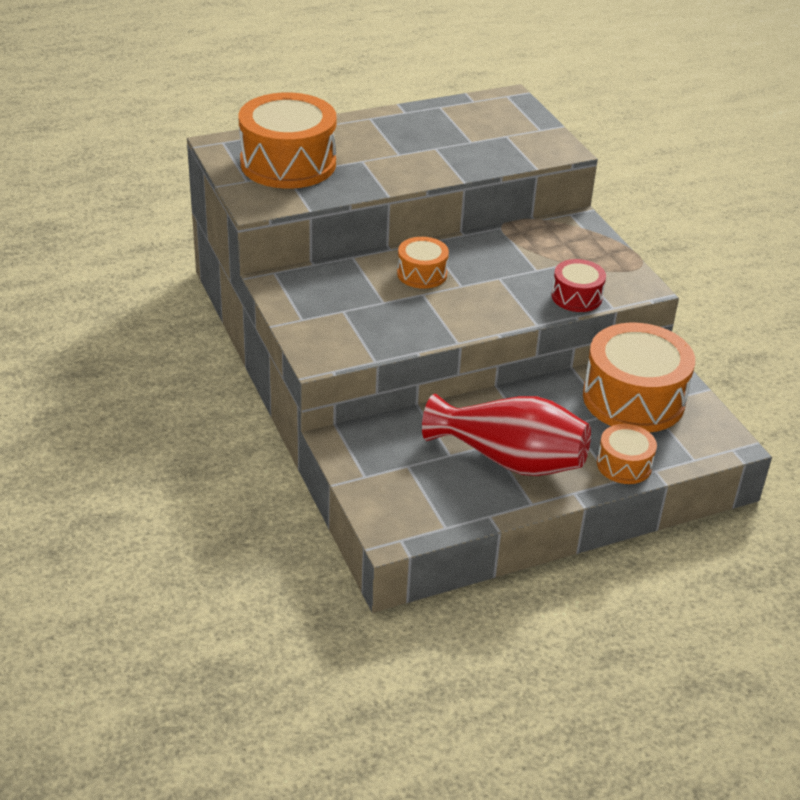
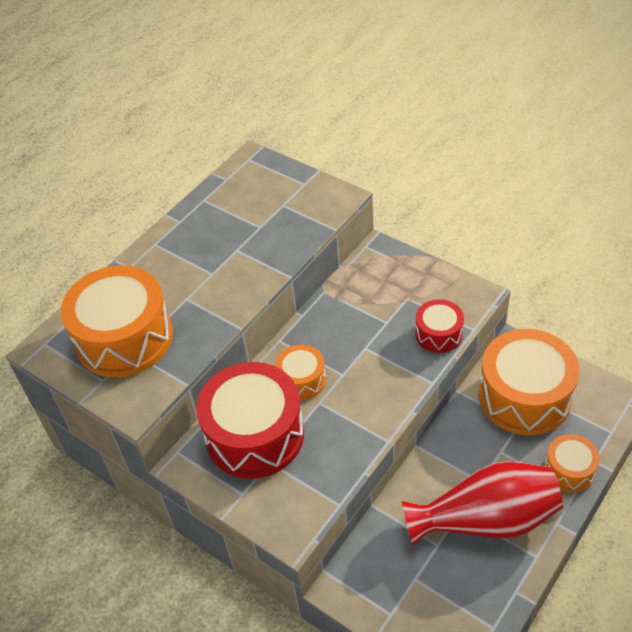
camera: 25 degrees left, 10 degrees up
none -> red drum [196,362,304,479]

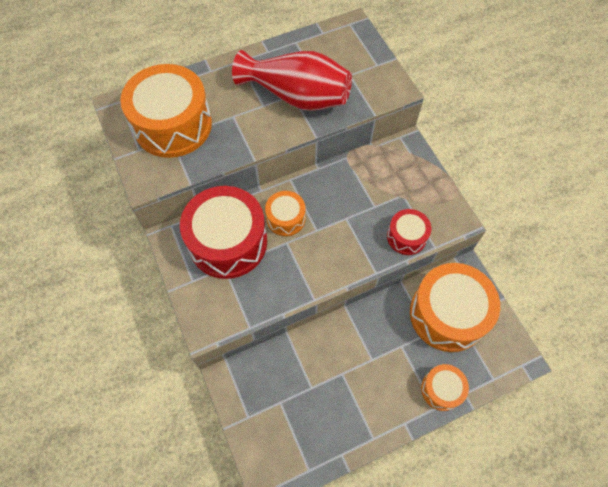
camera: 25 degrees right, 15 degrees up
red vase [401,461,563,546] -> red vase moved to [232,50,352,111]

